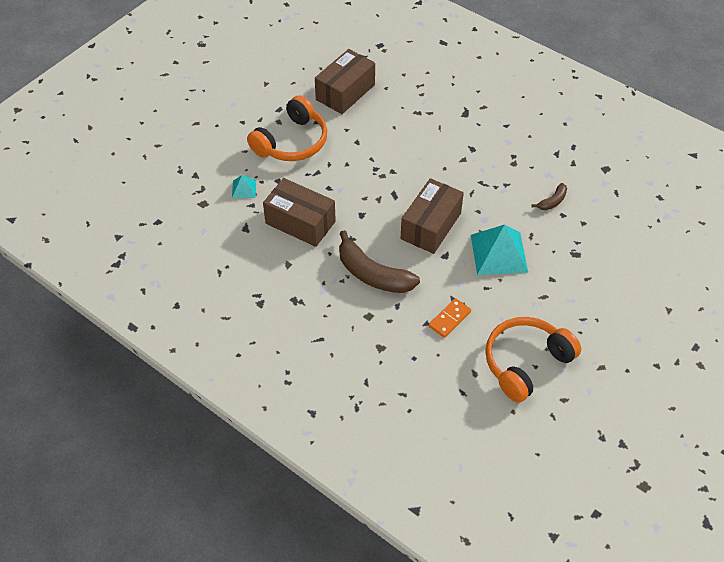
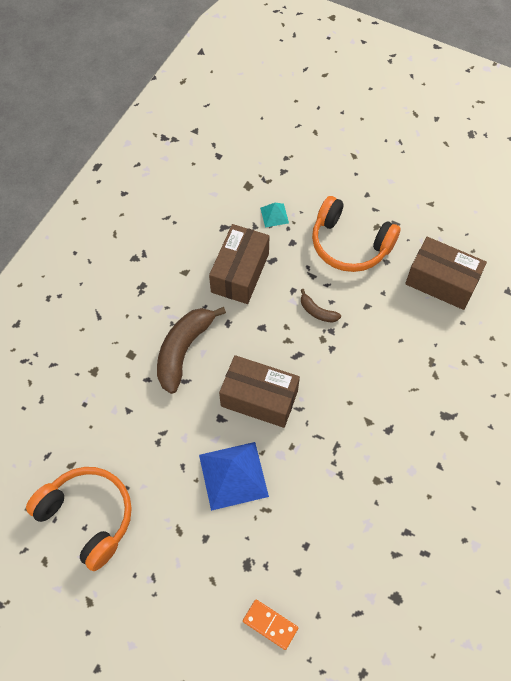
camera: 80 degrees right, 10 degrees up
orange domino [429,298,471,338] -> orange domino moved to [243,600,298,650]
turquoise pyramid [471,224,528,275] -> blue pyramid [199,442,269,511]
brown banana [532,183,567,210] -> brown banana moved to [301,289,341,323]

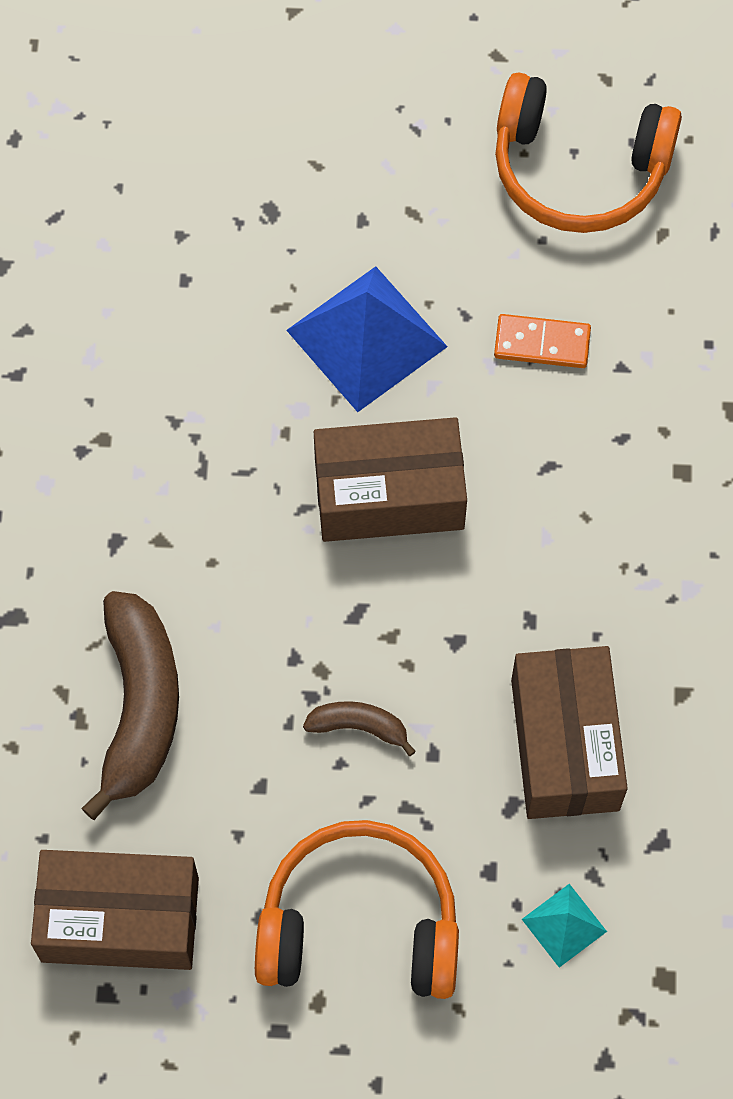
camera: 155 degrees right, 5 degrees up
brown banana [157,307,226,394] -> brown banana moved to [81,591,179,820]
orange domino [243,600,298,650] -> orange domino moved to [494,314,591,368]

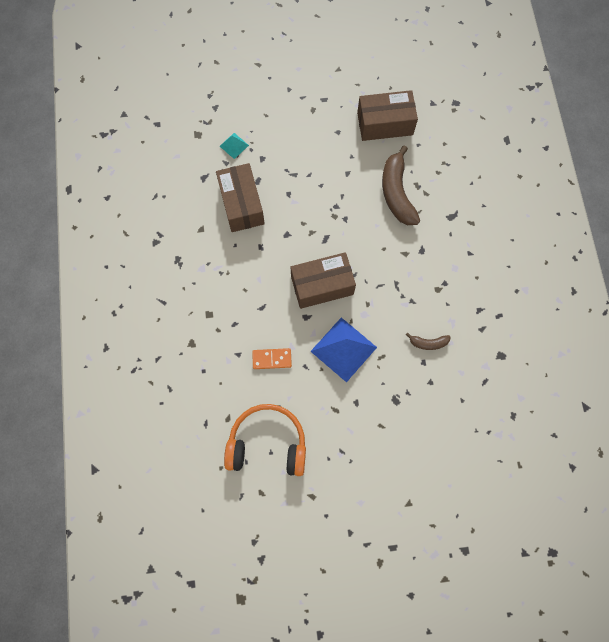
camera: 170 degrees right, 5 degrees up
orange headphones [255,820,459,999] -> none
brown banana [303,701,416,756] -> brown banana moved to [406,333,451,350]

